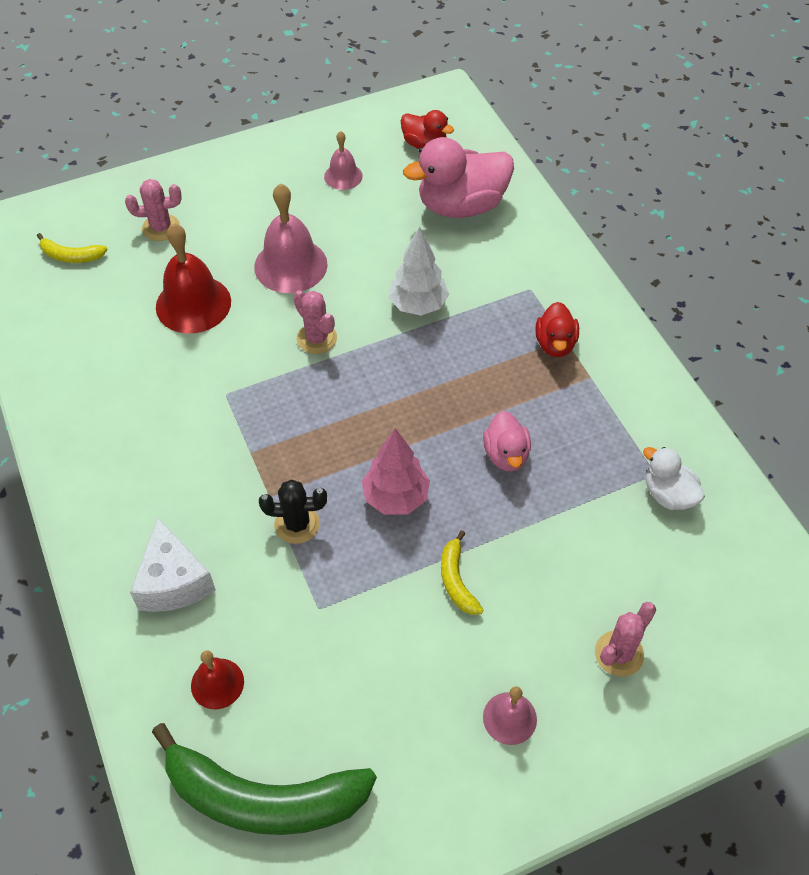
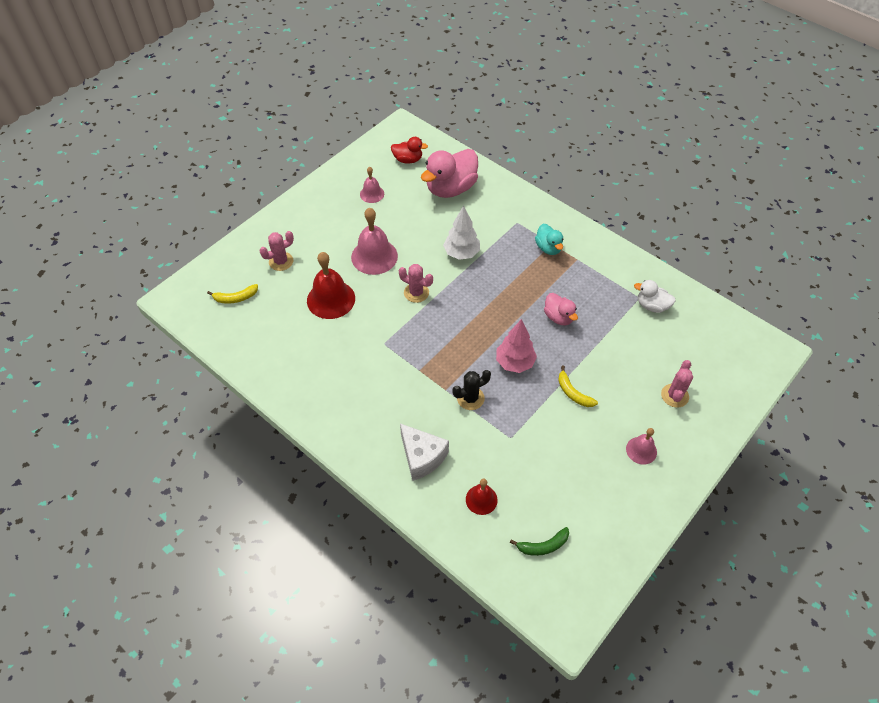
camera: 25 degrees left, 0 degrees up
green banana [152,723,377,835] -> green banana [510,527,569,556], size x0.45
red duck [535,302,579,357] -> turquoise duck [535,224,563,255]

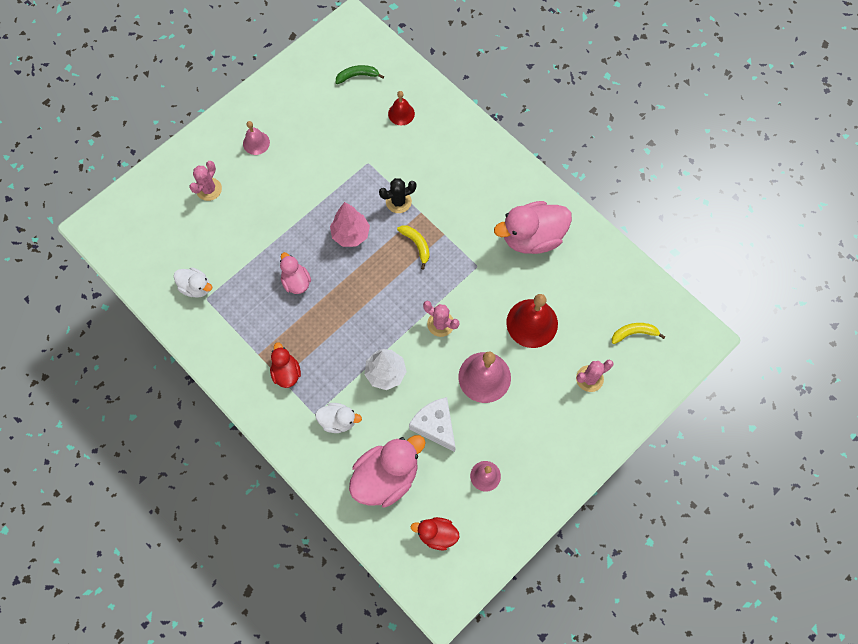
camera: 175 degrees left, 15 degrees up
white cheese [400,423,449,481] -> white cheese moved to [409,397,456,452]
turquoise duck [535,224,563,255] -> red duck [270,342,301,388]
yellow banana [558,365,598,407] -> yellow banana moved to [397,225,430,270]
none -> white duck [315,403,362,433]
none -> pink duck [494,201,572,254]

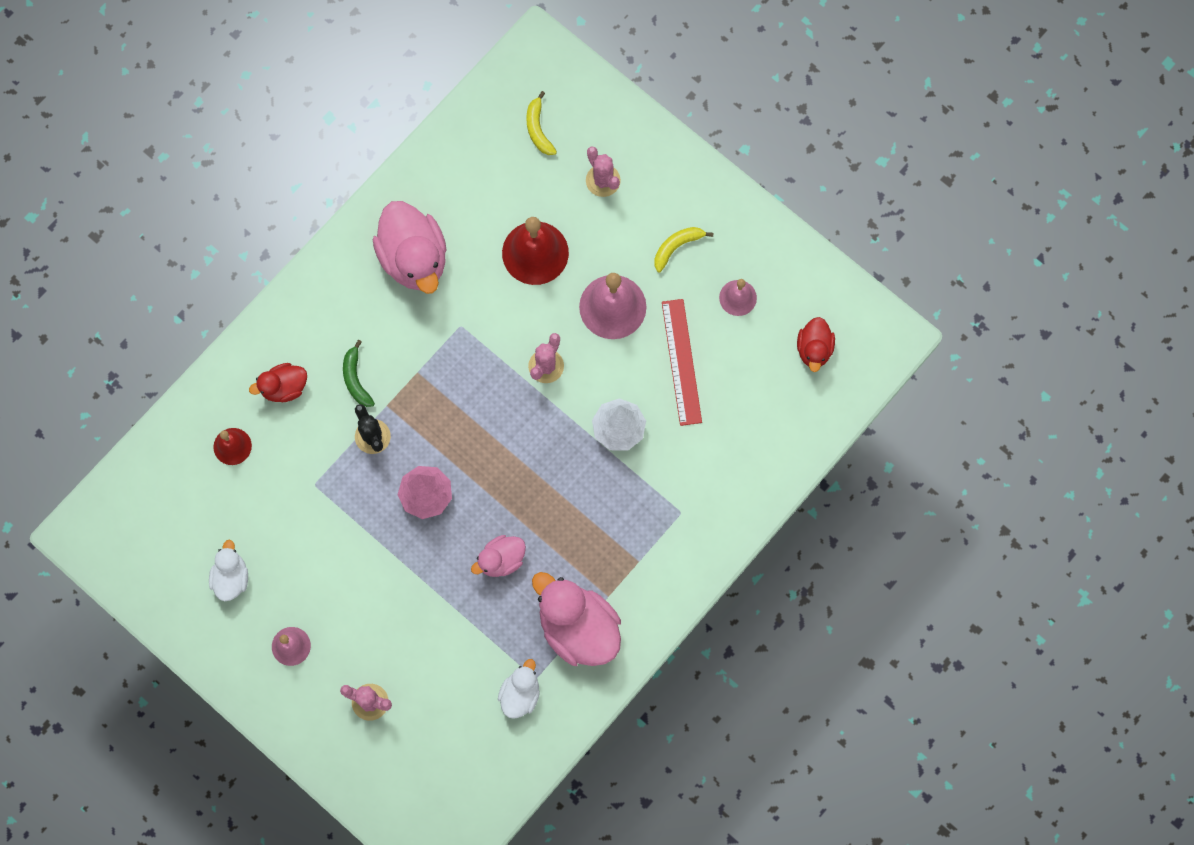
camera: 95 degrees left, 5 degrees up
red duck [270,342,301,388] -> red duck moved to [249,363,307,402]
white duck [315,403,362,433] -> white duck moved to [209,540,248,601]
green banana [336,65,384,84] -> green banana moved to [343,340,375,407]
pink duck [349,435,426,508] -> pink duck moved to [532,572,621,666]
yellow banana [397,225,430,270] -> yellow banana moved to [654,227,714,272]
white cheese [409,397,456,452] -> red ruler [662,299,702,426]

